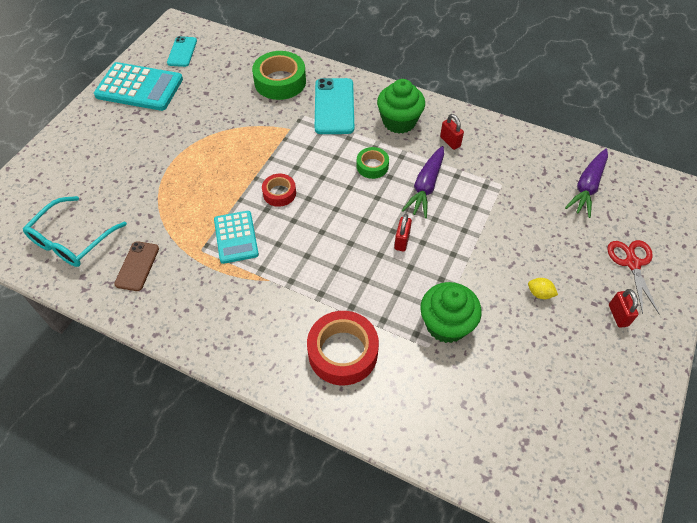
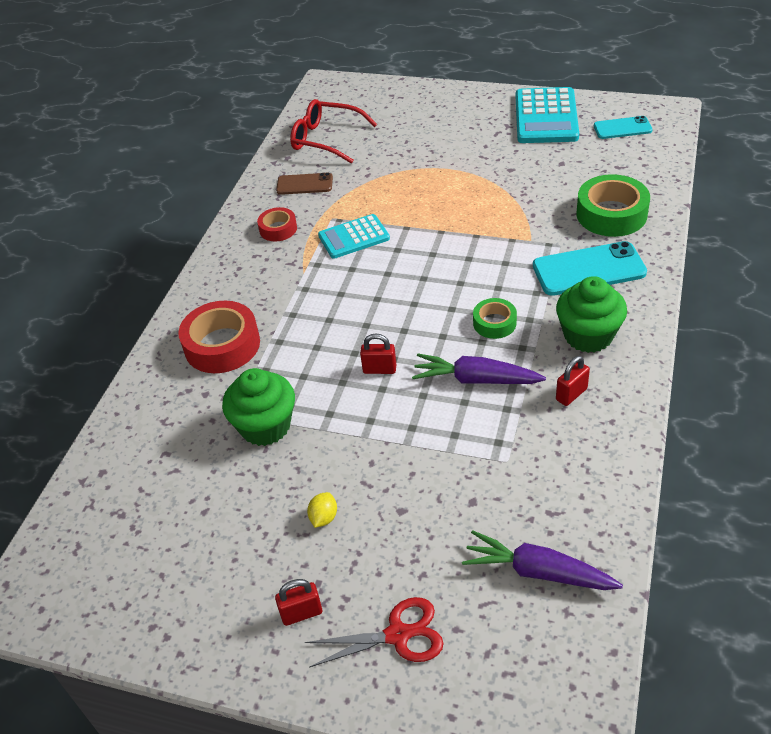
camera: 85 degrees right, 10 degrees down
turquoise glasses [23,196,127,267] -> red glasses [290,99,377,164]
red tape [262,174,296,207] -> red tape moved to [257,207,297,241]

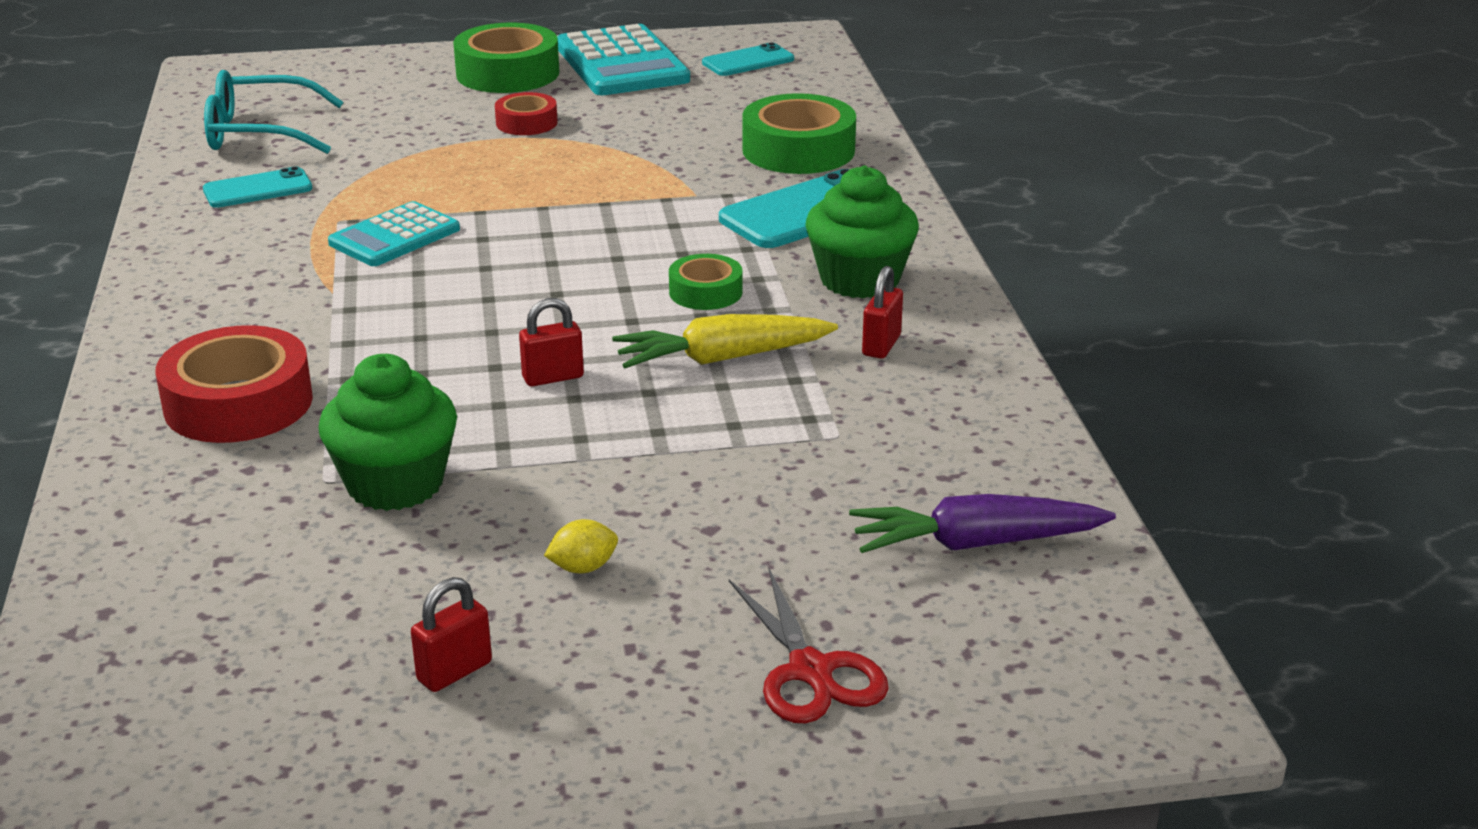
camera: 30 degrees left, 15 degrees down
red tape [257,207,297,241] -> red tape moved to [495,92,558,135]
red padlock [275,579,322,626] -> red padlock moved to [411,577,492,692]
brown phone [276,173,333,195] -> turquoise phone [203,166,312,208]
red glasses [290,99,377,164] -> turquoise glasses [204,70,343,154]
red scissors [305,597,444,668] -> red scissors turned 105 degrees clockwise [729,569,889,723]
yellow lemon [307,492,337,528] -> yellow lemon turned 75 degrees clockwise [544,519,618,573]
purple carrot [412,354,546,384] -> yellow carrot [612,314,838,368]
none -> green tape [453,23,559,93]

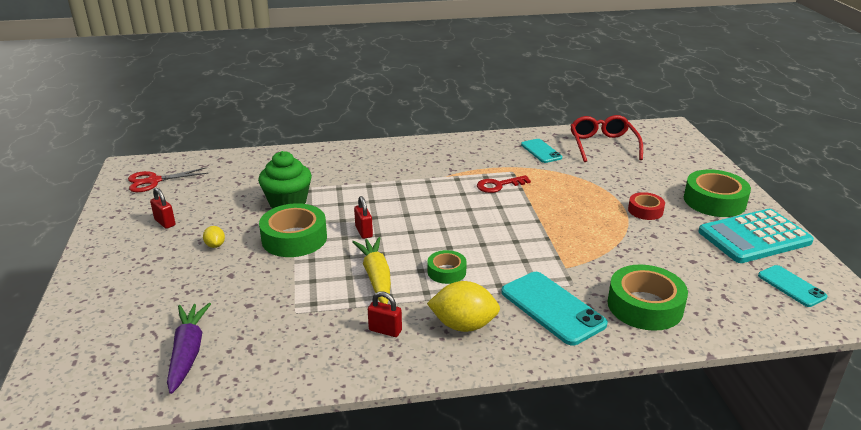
camera: 90 degrees right, 0 degrees up
red tape [155,325,313,443] -> none
turquoise glasses [204,70,343,154] -> red glasses [570,115,643,162]
turquoise calculator [328,201,460,266] -> red key [477,175,531,193]
red scissors [729,569,889,723] -> red scissors moved to [128,168,208,192]
green cupcake [805,165,919,298] -> yellow lemon [427,281,500,332]
none -> green tape [259,203,327,257]

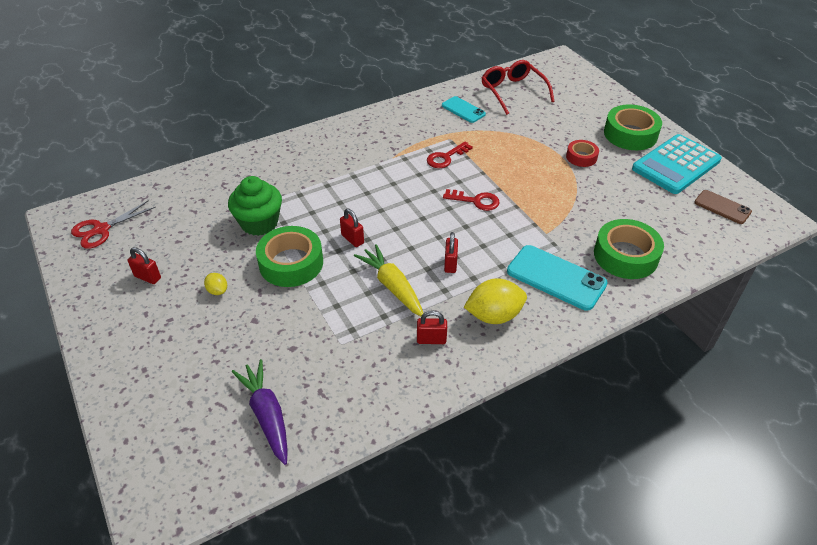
camera: 20 degrees left, 15 degrees up
green tape [427,250,467,284] -> red padlock [444,232,458,273]
turquoise phone [758,265,827,307] -> brown phone [694,190,752,224]
none -> red key [443,189,500,211]

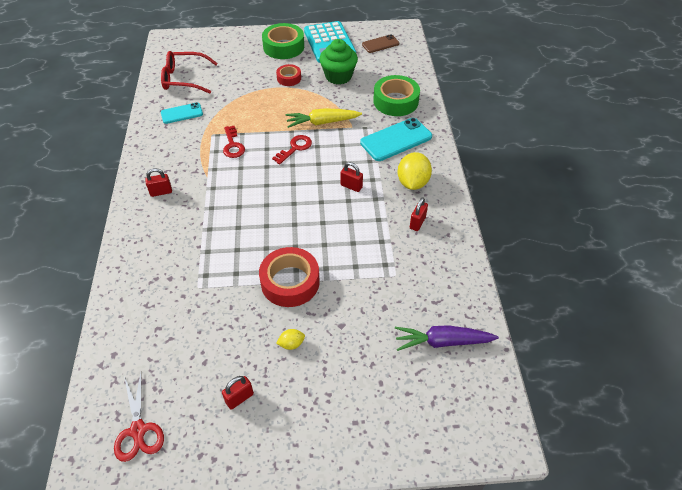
camera: 65 degrees left, 5 degrees up
green cupcake [228,176,282,236] -> green cupcake moved to [320,39,358,85]
green tape [256,226,323,287] -> red tape [259,247,320,307]
red padlock [340,209,364,247] -> red padlock moved to [145,168,172,197]
yellow carrot [354,244,423,316] -> yellow carrot moved to [286,108,362,128]

